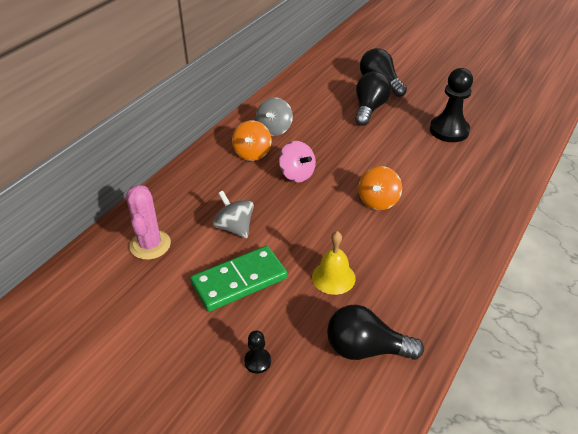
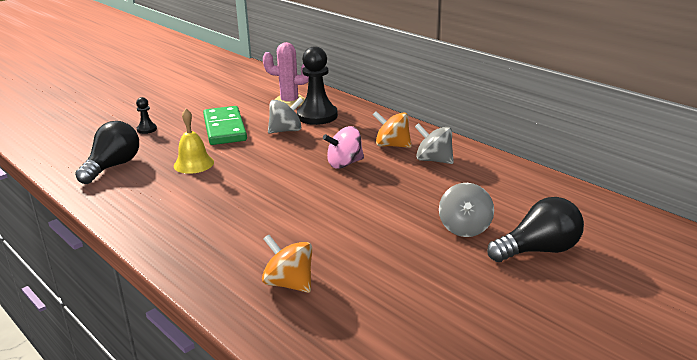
camera: 105 degrees right, 15 degrees down
black light bulb [355,71,392,126] -> grey spinning top [439,183,494,237]
orange spinning top [358,166,402,210] -> orange spinning top moved to [262,235,312,293]
black pawn [430,68,473,142] -> black pawn moved to [297,46,338,125]

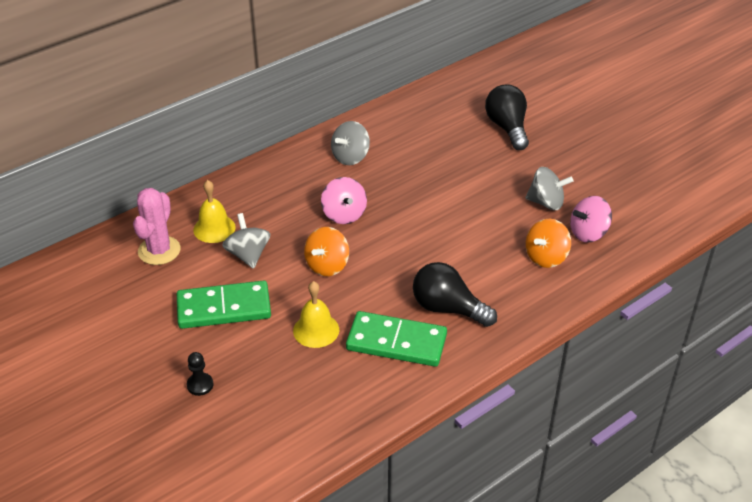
camera: 85 degrees left, 15 degrees up
black light bulb [75,121,139,184] -> black light bulb moved to [413,262,497,327]
black pawn [297,46,338,125] -> yellow bell [193,180,236,243]
orange spinning top [373,111,412,148] -> orange spinning top moved to [304,227,349,276]
grey spinning top [439,183,494,237] -> grey spinning top moved to [526,167,573,210]
none -> green domino [346,311,447,367]
none -> pink spinning top [570,196,612,243]

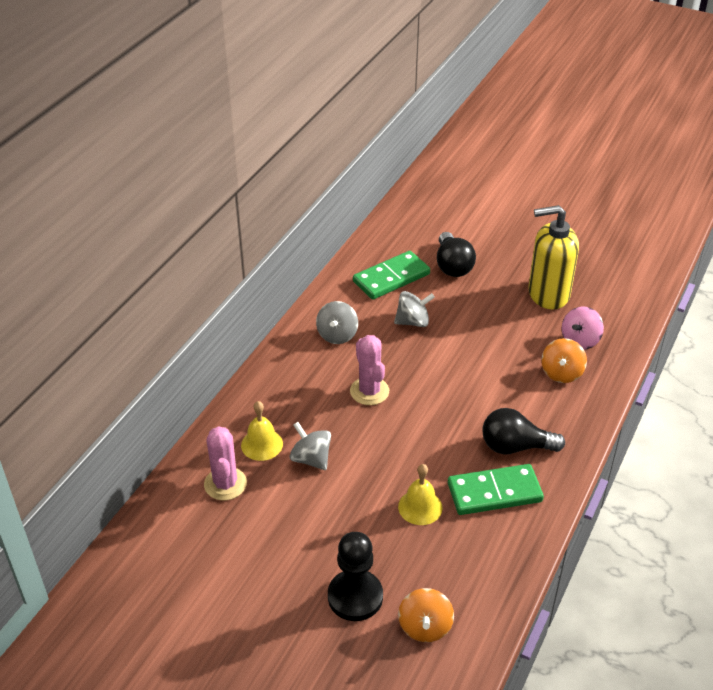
camera: 25 degrees left, 0 degrees up
green domino [177,280,271,329] -> green domino moved to [353,251,430,300]
black pawn [187,352,213,396] -> black pawn [328,532,383,621], size x2.14
orange spinning top [304,227,349,276] -> orange spinning top moved to [398,588,454,642]
pink spinning top [321,177,367,224] -> pink cactus [350,335,389,405]
black light bulb [485,84,529,150] -> black light bulb turned 150 degrees counterclockwise [437,232,476,277]
grey spinning top [526,167,573,210] -> grey spinning top moved to [394,291,435,327]
none -> yellow soap dispenser [528,205,579,309]

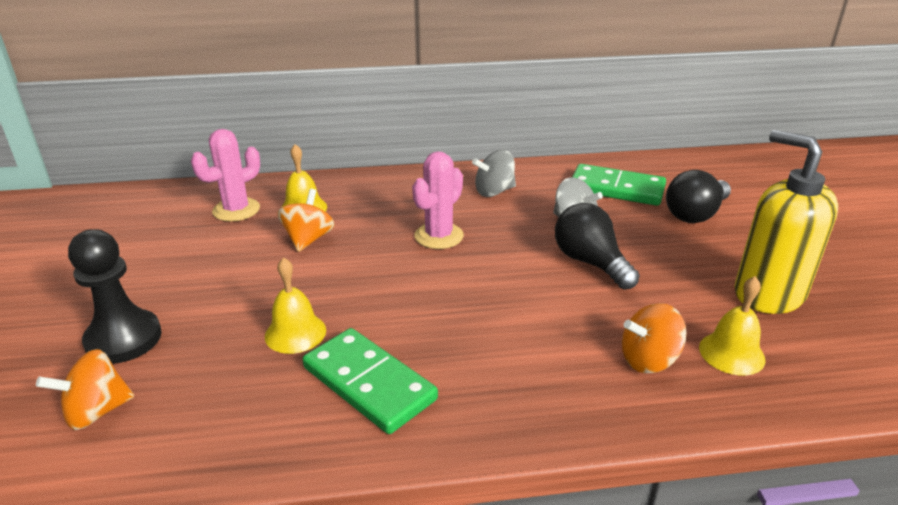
camera: 55 degrees right, 10 degrees down
grey spinning top [290,422,331,470] -> orange spinning top [277,189,335,252]
black light bulb [482,408,565,454] -> black light bulb moved to [555,203,640,290]
pink spinning top [562,306,604,350] -> yellow bell [699,276,766,376]

